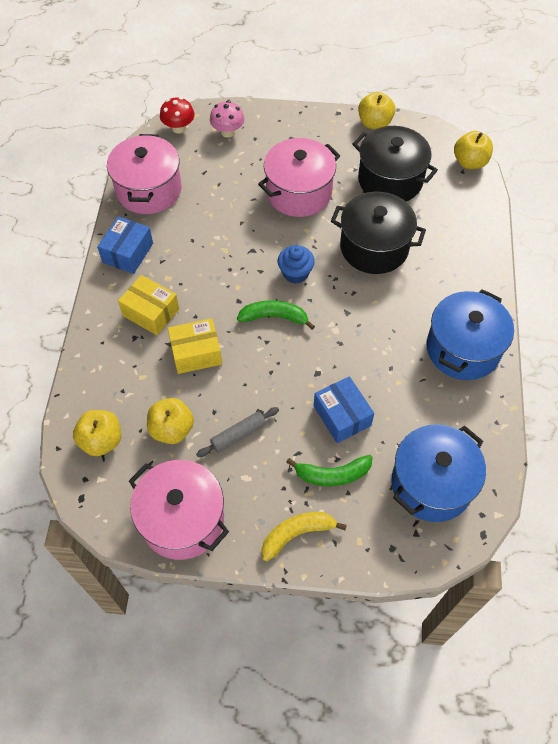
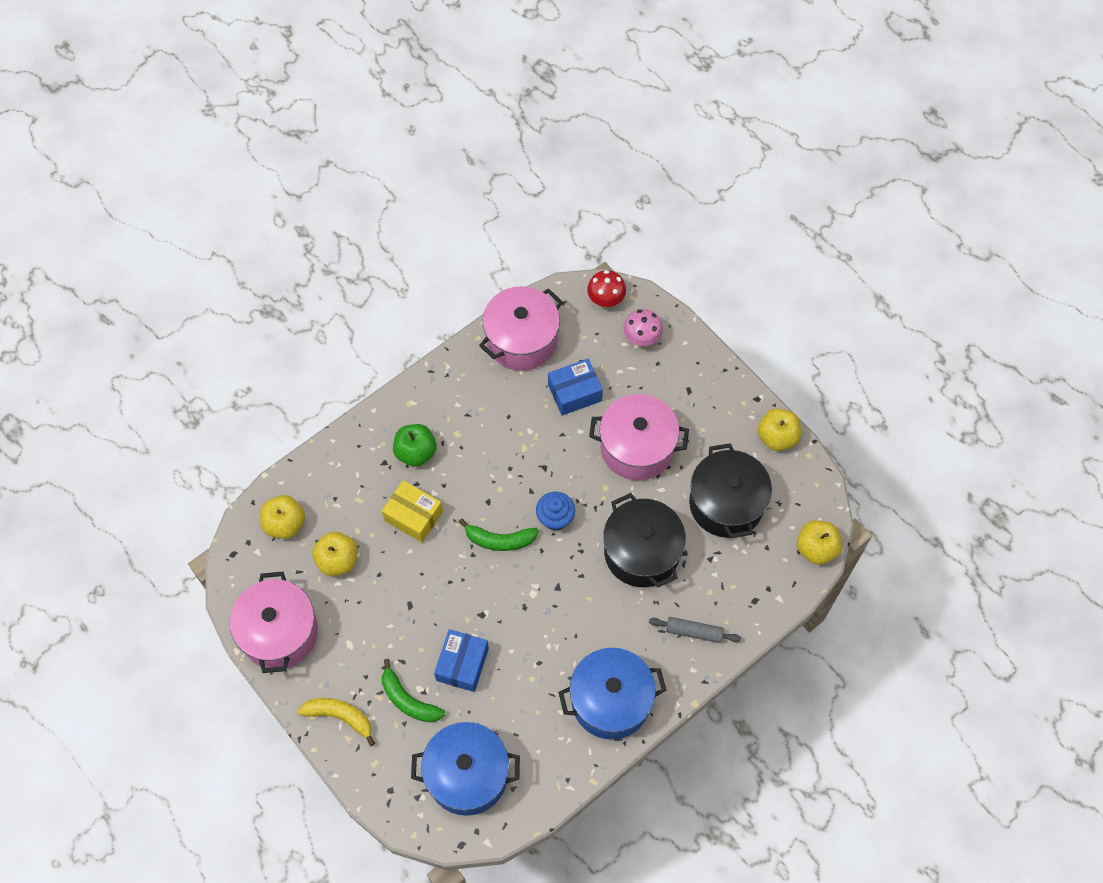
camera: 45 degrees right, 5 degrees up
blue box [97,216,153,274] -> blue box moved to [548,359,603,416]
yellow box [118,275,179,335] -> green apple [393,424,436,467]
grey rolling pin [196,407,279,457] -> grey rolling pin moved to [649,617,741,643]
green banana [237,300,315,330] -> green banana turned 135 degrees clockwise [459,519,539,551]

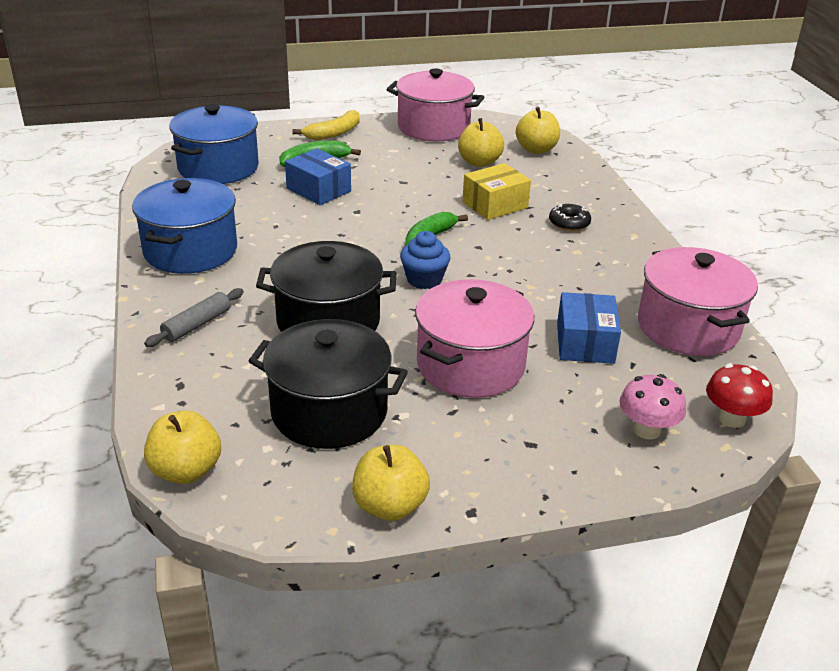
camera: 115 degrees right, 30 degrees down
green apple [393,424,436,467] -> black donut [549,204,591,231]

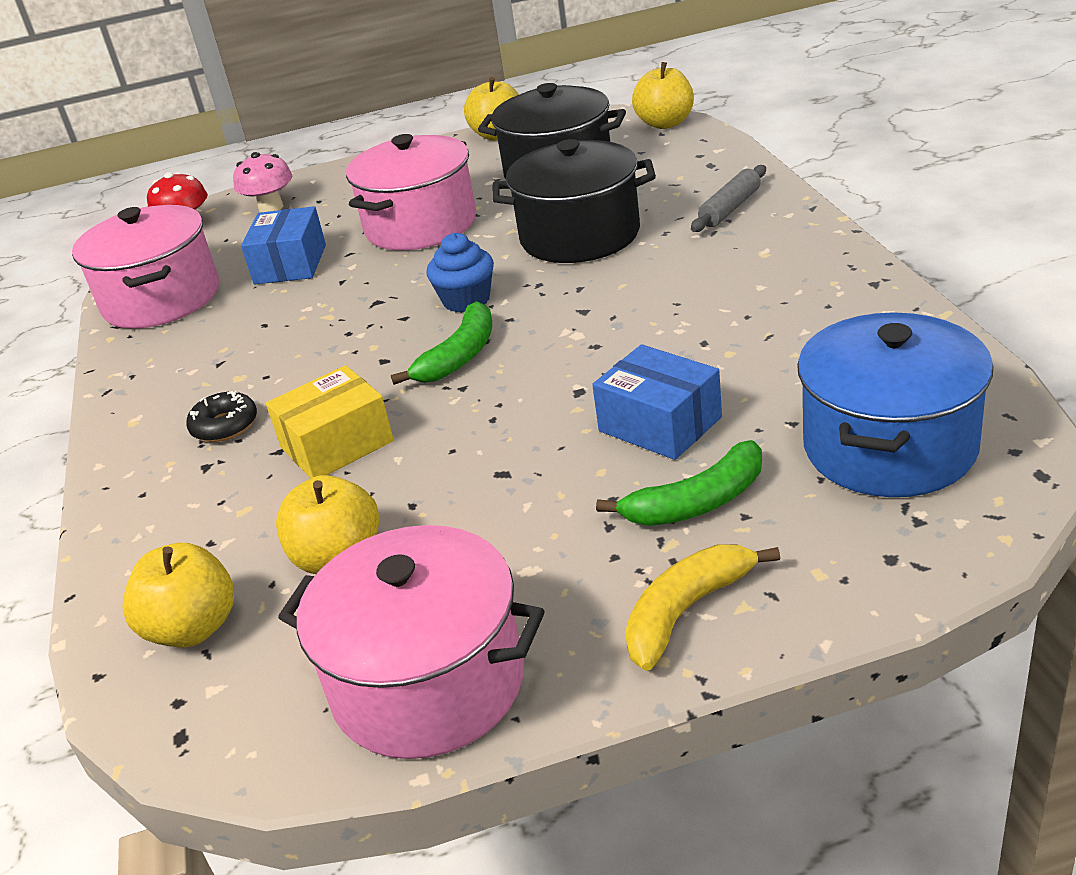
camera: 175 degrees left, 0 degrees up
blue pot [132,178,237,274] -> none

